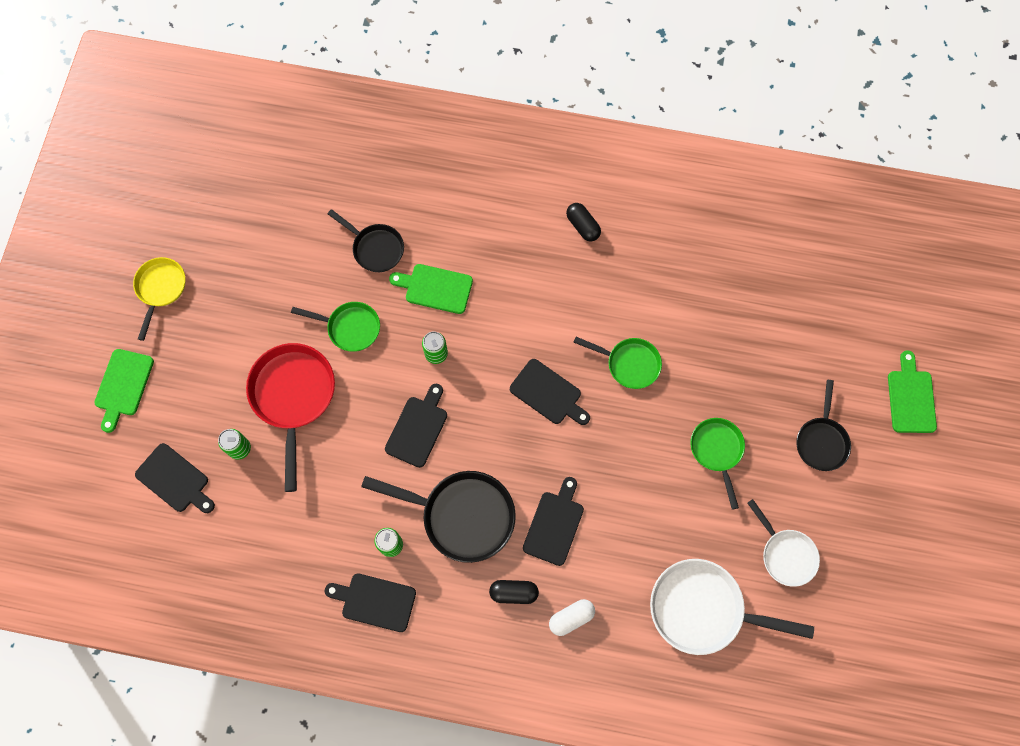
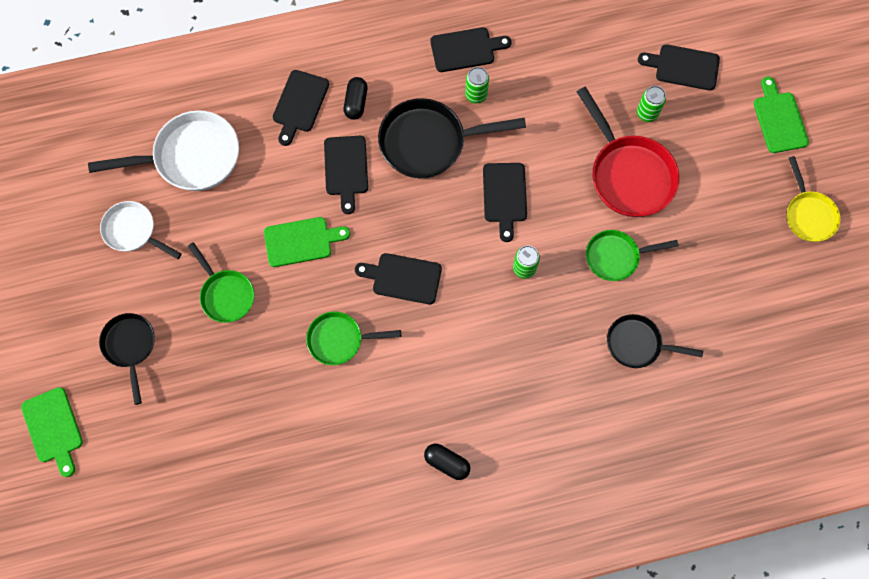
camera: 155 degrees right, 0 degrees up
green cutting board [389,264,473,314] -> green cutting board moved to [264,217,350,267]
black capsule [489,580,539,604] -> black capsule turned 60 degrees counterclockwise [344,77,367,120]
white capsule [549,599,595,636] -> black cutting board [273,70,329,146]

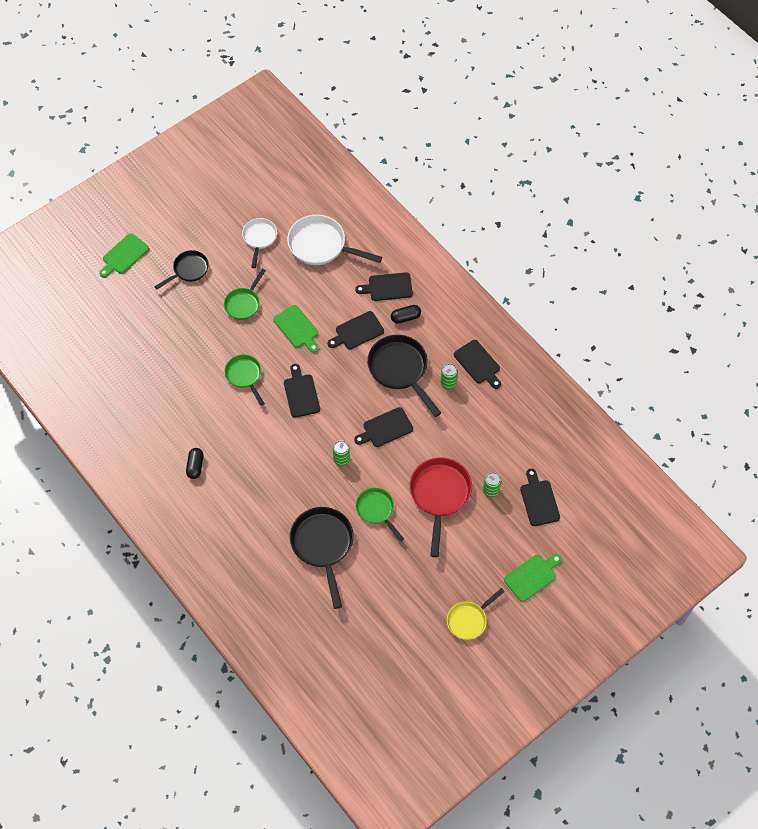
camera: 65 degrees right, 10 degrees down
white pan [88,110,239,191] -> white pan turned 150 degrees clockwise [287,215,382,265]
red pan [577,87,680,217] -> red pan turned 150 degrees clockwise [409,458,472,557]
black pan [607,314,703,368] -> black pan [290,507,354,609], size x1.64

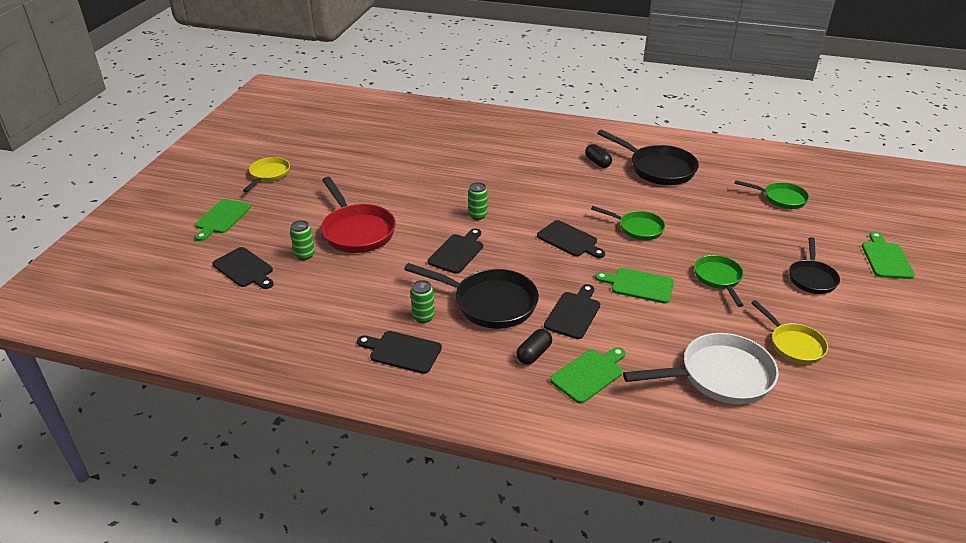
camera: 145 degrees right, 25 degrees down
white pan [242,218,277,268] -> yellow pan [751,300,828,364]
black pan [290,507,354,609] -> black pan moved to [597,129,699,185]
black cutting board [355,272,413,301] -> green cutting board [550,347,626,404]
green pan [356,488,404,542] -> green pan moved to [734,180,809,209]

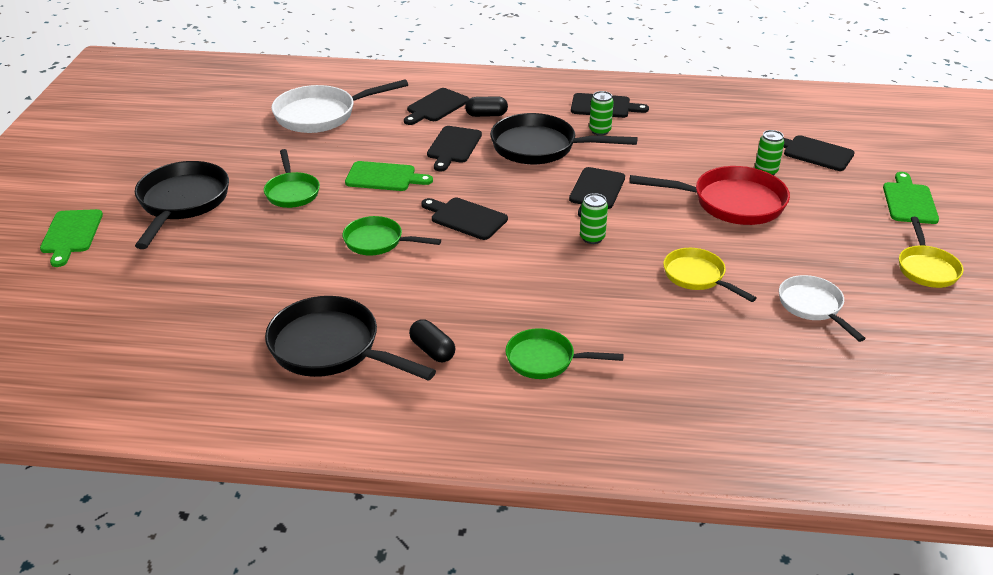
camera: 170 degrees right, 0 degrees up
red pan [321,177,396,253] -> red pan turned 135 degrees clockwise [629,166,790,225]
black capsule [516,329,552,365] -> black capsule turned 60 degrees clockwise [465,96,508,117]
green cutting board [550,347,626,404] -> black cutting board [404,88,469,125]
green pan [734,180,809,209] -> green pan moved to [506,328,624,379]
yellow pan [751,300,828,364] -> yellow pan moved to [663,248,756,302]
black pan [789,237,840,294] -> black pan [135,161,229,249], size x1.64
none -> white pan [779,275,866,342]

